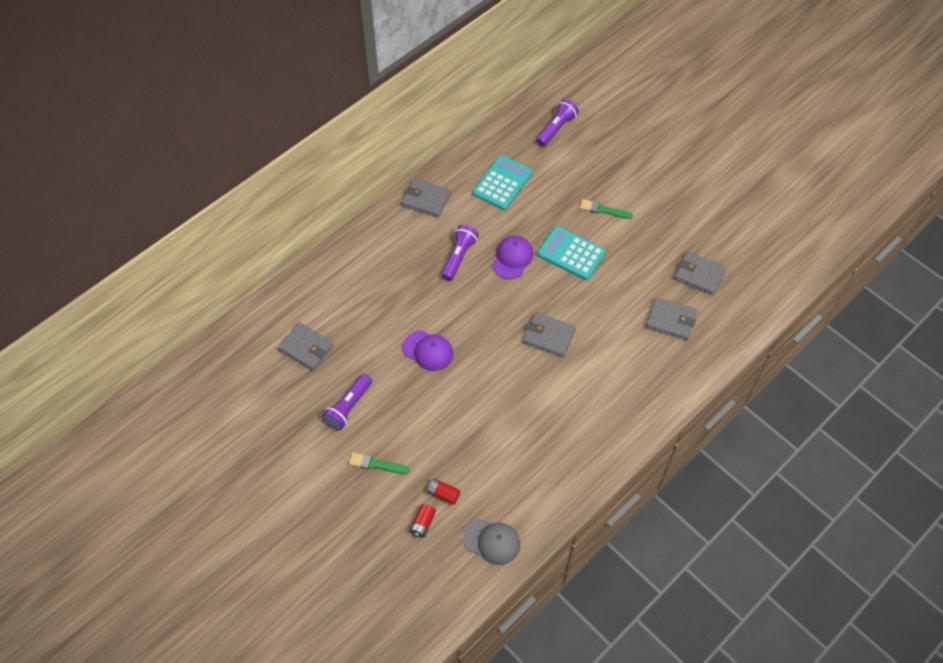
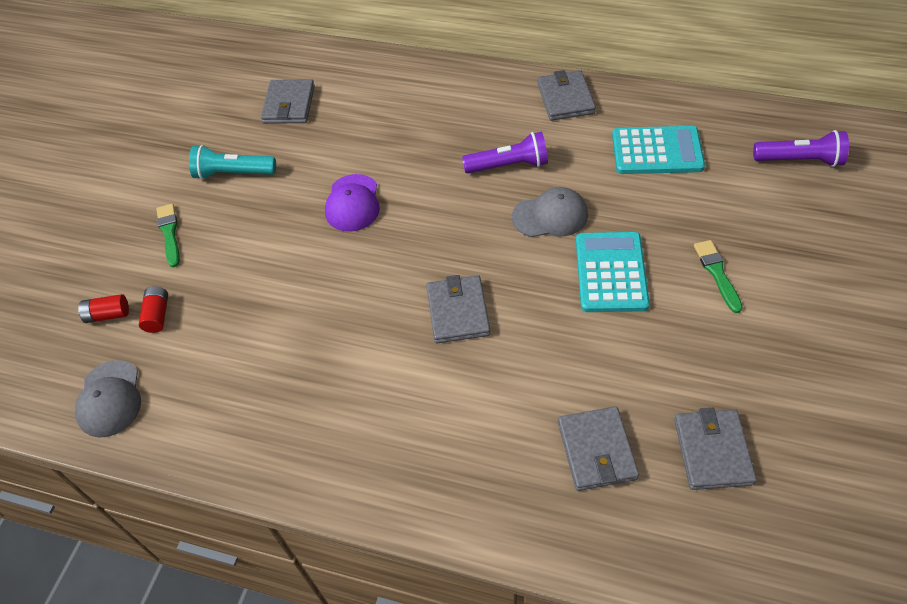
camera: 65 degrees right, 5 degrees down
purple flashlight [322,374,372,430] -> turquoise flashlight [189,145,276,180]
purple cap [492,236,533,279] -> grey cap [512,187,588,237]

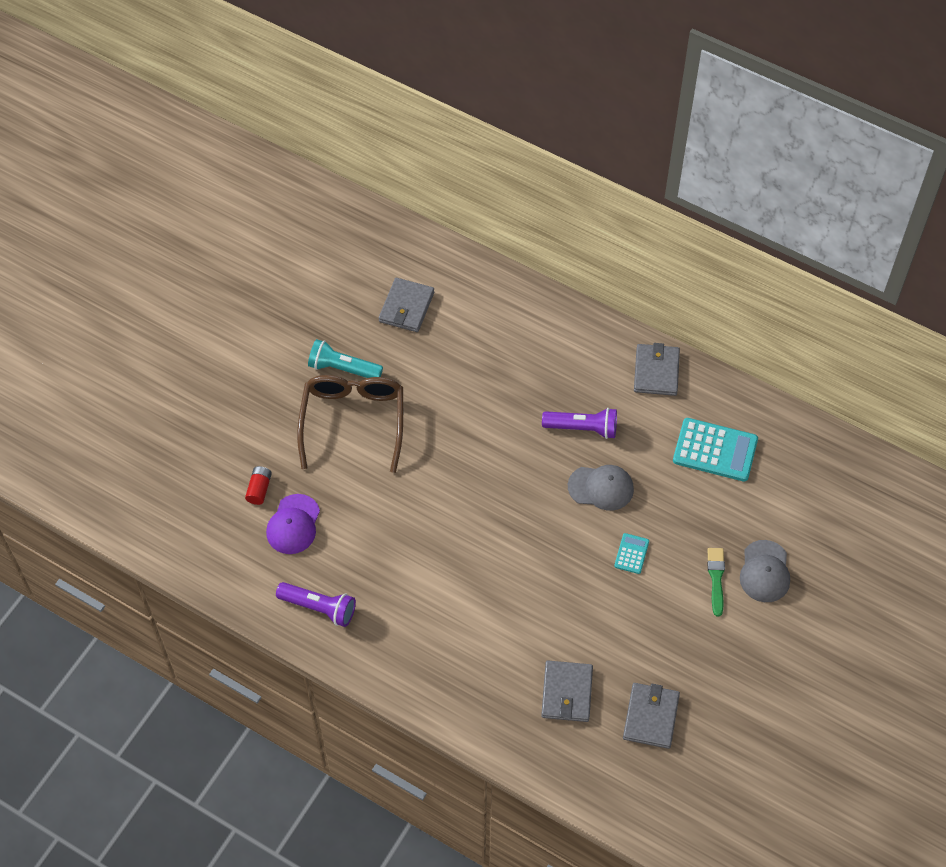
camera: 10 degrees right, 5 degrees up
grey cap [75,360,141,438] -> grey cap moved to [740,540,790,602]
red battery [78,294,129,323] -> none
green brush [156,204,180,267] -> none
purple cap [325,174,380,232] -> purple cap moved to [266,494,320,554]
grey wallet [426,275,490,343] -> none
turquoise calculator [576,232,650,312] -> turquoise calculator [614,533,649,574], size x0.49
purple flashlight [753,130,849,167] -> purple flashlight moved to [276,582,356,627]
none -> brown glasses [297,375,403,473]

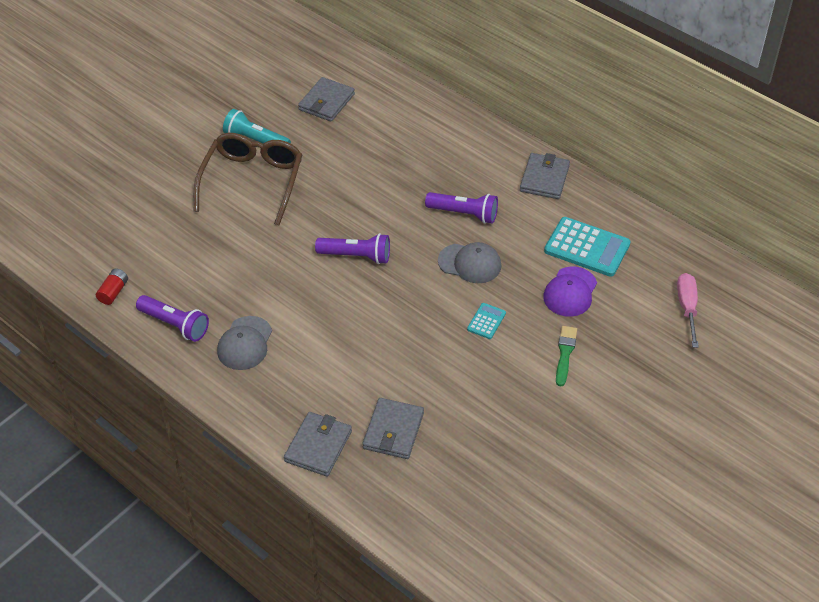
camera: 10 degrees right, 10 degrees down
red battery [245,466,272,505] -> red battery moved to [96,268,128,305]
purple cap [266,494,320,554] -> purple cap moved to [543,266,597,317]
grey wallet [623,683,680,749] -> grey wallet moved to [284,412,352,477]
grey cap [740,540,790,602] -> grey cap moved to [217,316,272,370]
none -> purple flashlight [315,233,390,264]
none -> pink screwdriver [677,273,699,348]

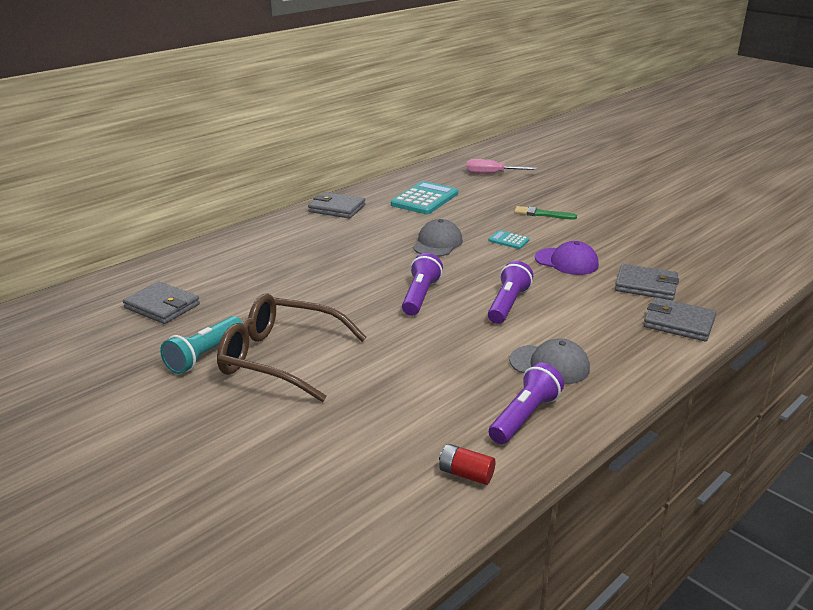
camera: 85 degrees left, 20 degrees down
purple flashlight [425,192,498,224] -> purple flashlight moved to [488,261,533,324]
purple cap [543,266,597,317] -> purple cap moved to [535,241,599,275]

